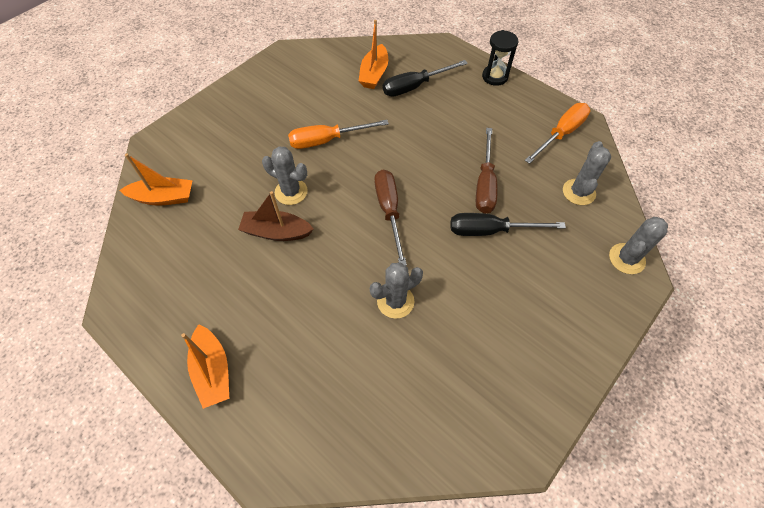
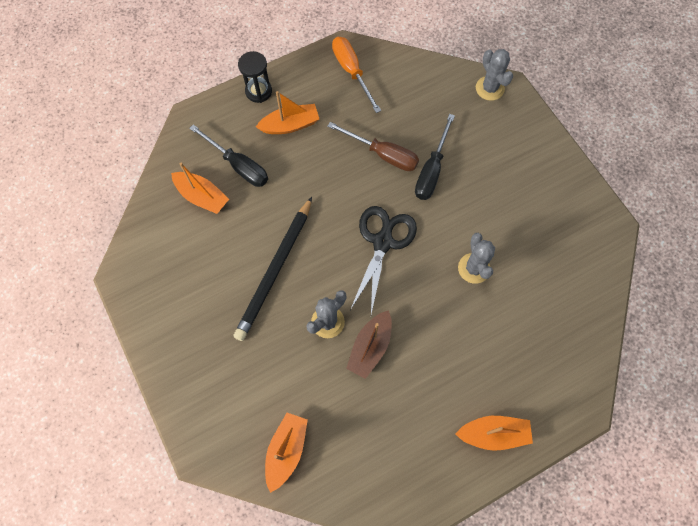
camera: 70 degrees left, 10 degrees up
orange screwdriver [288,120,389,149] -> black pencil [233,197,312,341]
brown screwdriver [375,169,407,266] -> black scissors [350,206,417,314]
black screwdriver [383,60,468,97] -> black screwdriver turned 45 degrees counterclockwise [189,124,268,187]
grey cactus [563,141,611,205] -> none
none -> orange boat [256,91,319,134]

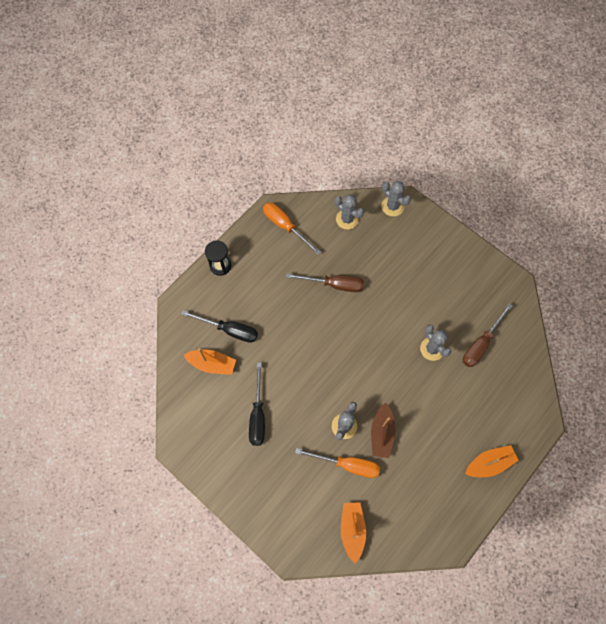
camera: 20 degrees left, 0 degrees up
black pencil [233,197,312,341] -> none
orange boat [256,91,319,134] -> none
black scissors [350,206,417,314] -> none
black screwdriver [415,114,455,200] -> black screwdriver moved to [249,363,265,446]
none -> orange screwdriver [295,448,380,478]
none -> grey cactus [335,194,364,229]
none -> brown screwdriver [463,304,512,367]

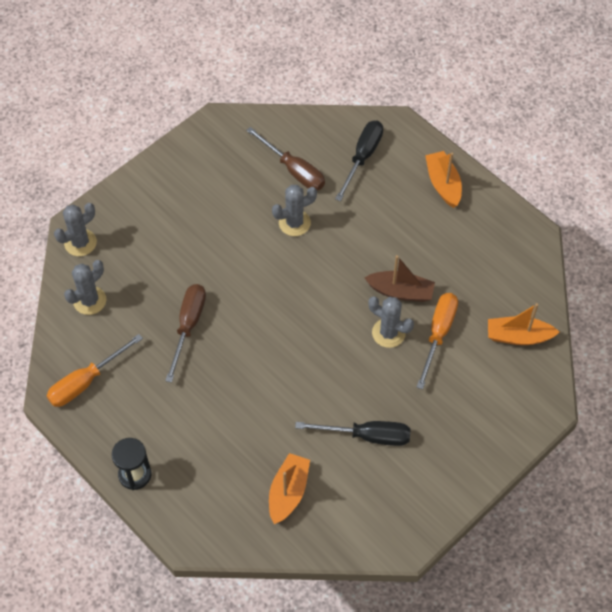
camera: 85 degrees left, 10 degrees down
black screwdriver [181,310,258,343] -> black screwdriver moved to [335,120,383,201]

